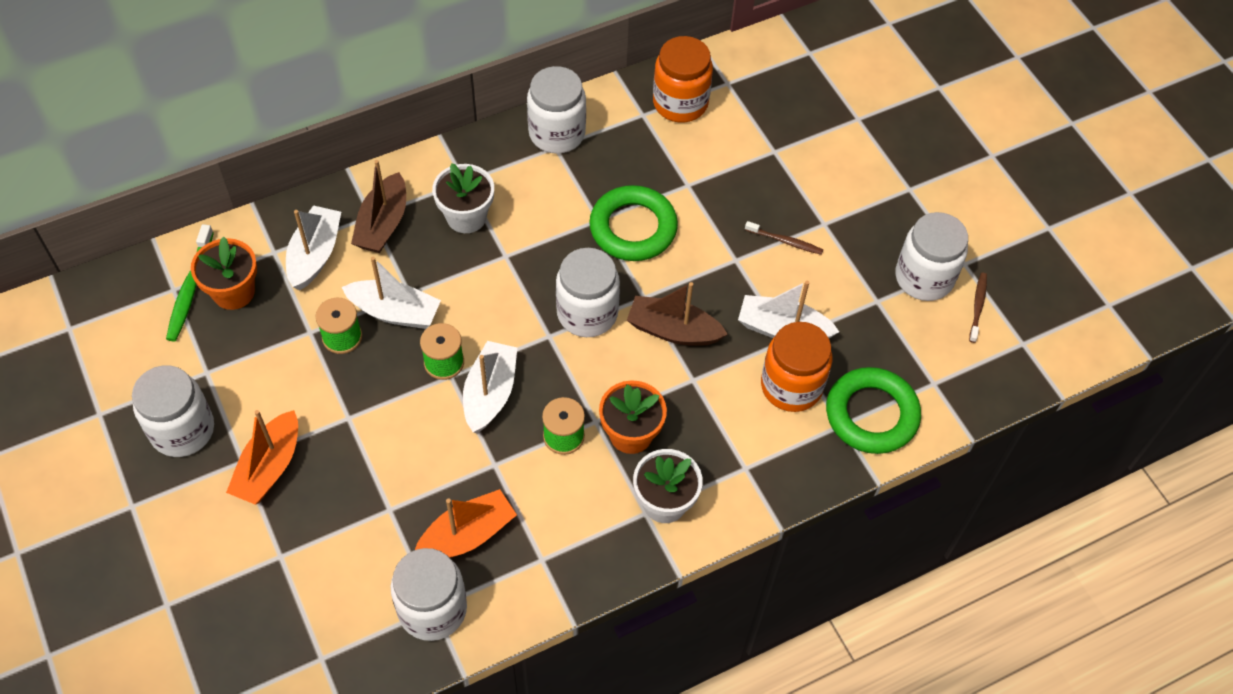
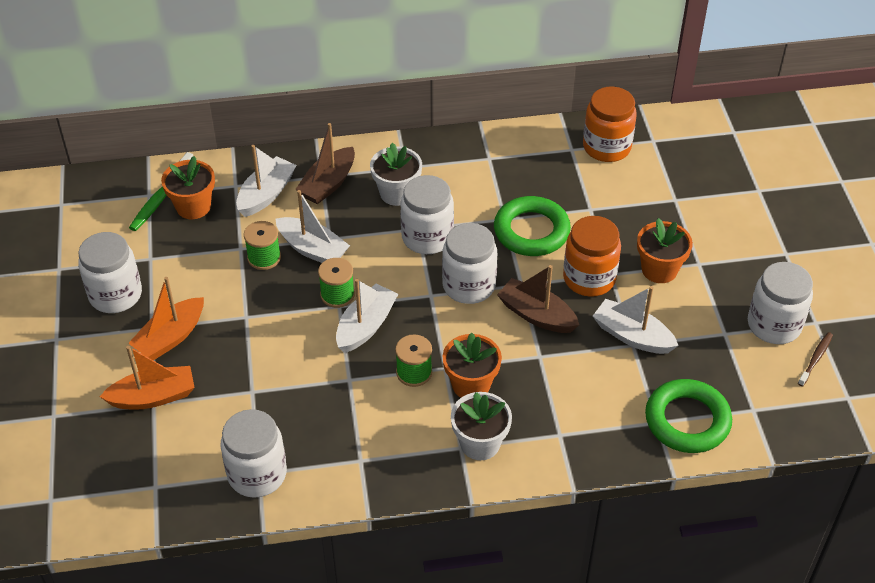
camera: 20 degrees right, 10 degrees down
orange boat [415,489,517,558] -> orange boat moved to [100,346,195,410]
white jar [527,66,586,154] -> white jar moved to [400,175,454,254]
brown toothbrush [745,221,823,255] -> orange flower pot [637,218,693,283]
orange jar [761,322,832,412] -> orange jar moved to [563,216,621,297]

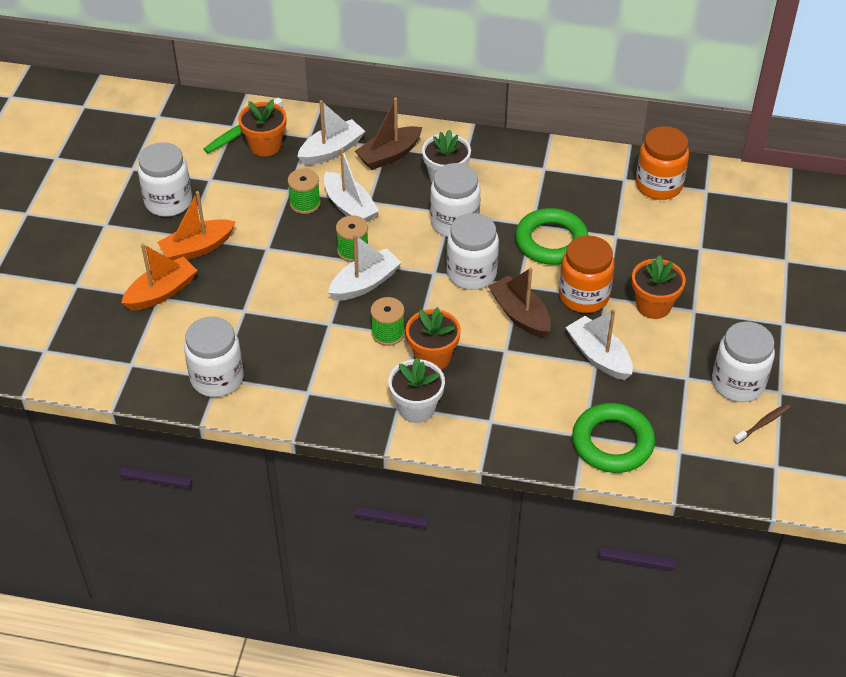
camera: 20 degrees right, 0 degrees up
orange boat [100,346,195,410] -> orange boat turned 45 degrees counterclockwise [121,243,198,310]

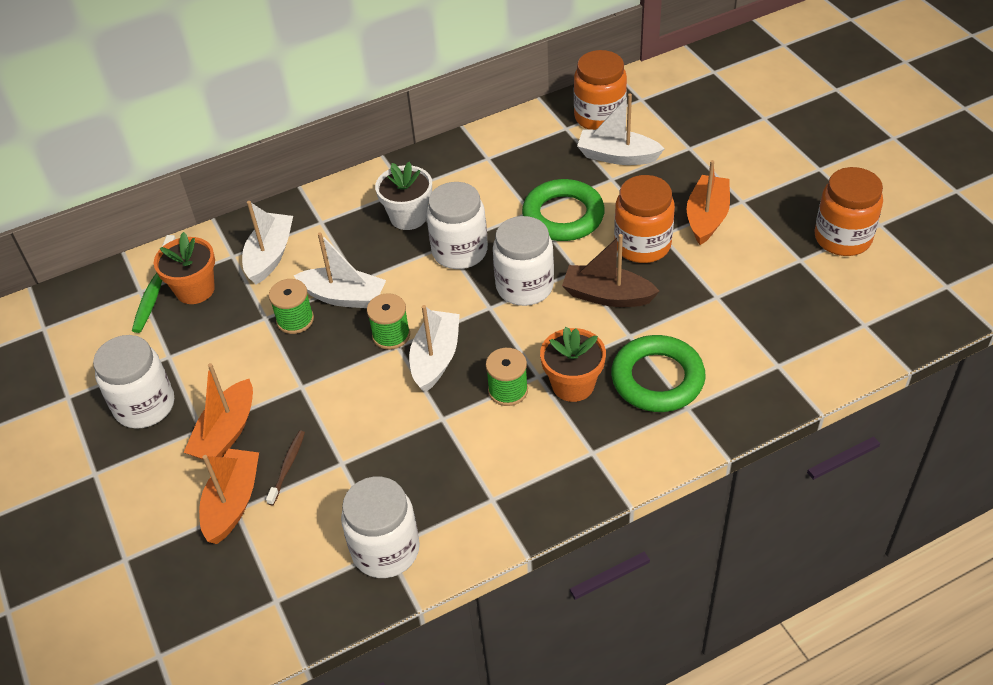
camera: 35 degrees left, 0 degrees up
brown boat [355,98,422,170] -> none
white flower pot [388,358,445,423] -> none
white boat [566,309,633,380] -> white boat moved to [577,94,665,165]
green ring [572,403,655,473] -> green ring moved to [611,335,706,412]
orange flower pot [632,255,686,319] -> orange boat [687,160,730,245]
white jar [712,322,775,402] -> orange jar [814,167,883,256]
brown toothbrush [734,403,790,444] -> brown toothbrush moved to [266,430,305,505]

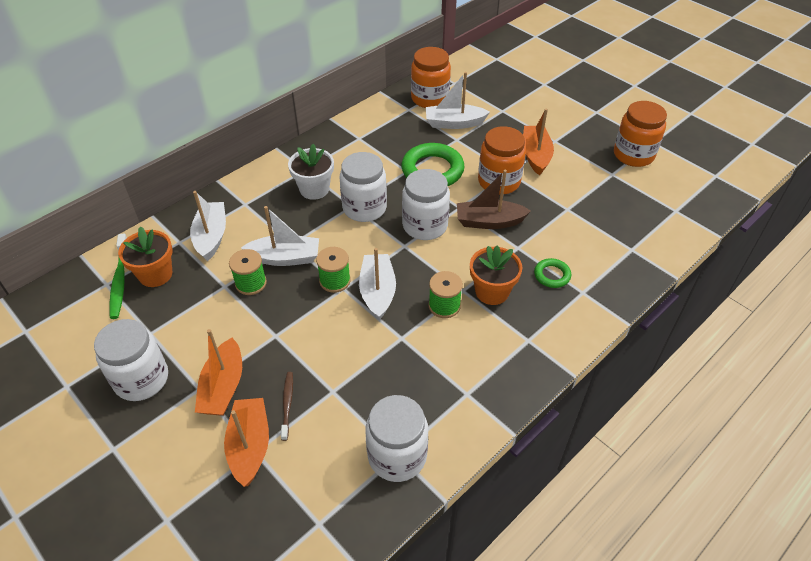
camera: 20 degrees left, 0 degrees up
green ring [611,335,706,412] -> green ring [534,258,571,288], size x0.51

